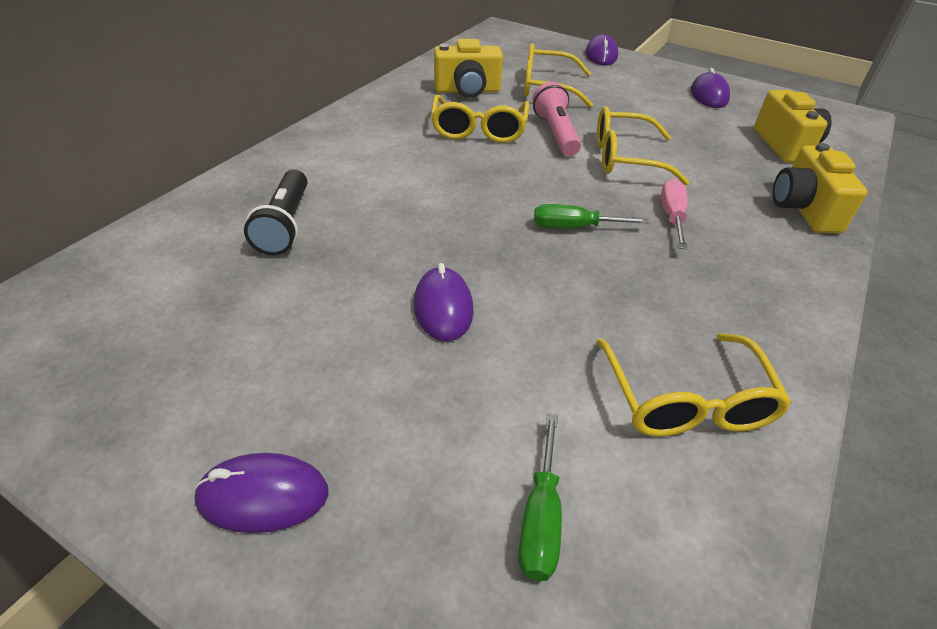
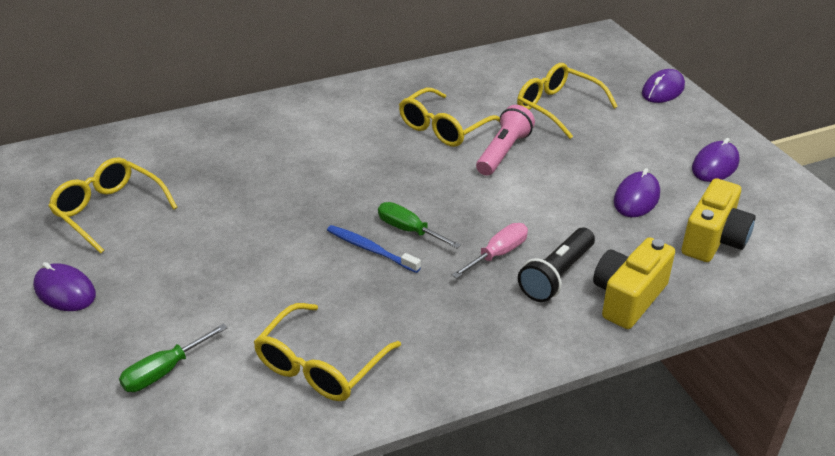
camera: 40 degrees right, 5 degrees down
black flashlight [244,169,307,255] -> black flashlight moved to [518,228,595,302]
purple mouse [414,263,474,341] -> purple mouse moved to [614,168,660,217]
yellow camera [434,39,503,98] -> none
yellow glasses [597,107,689,185] -> yellow glasses moved to [48,157,178,254]
none -> blue toothbrush [327,225,421,273]

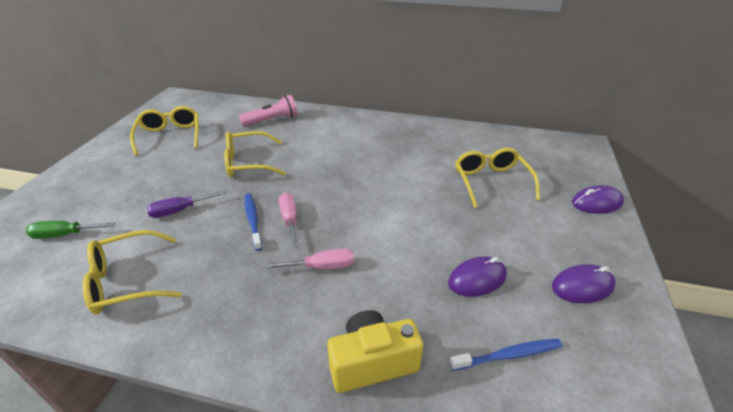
camera: 35 degrees right, 0 degrees up
purple mouse [33,262,96,311] -> none
green screwdriver [378,202,461,248] -> pink screwdriver [279,193,299,247]
yellow glasses [399,88,500,147] -> yellow glasses moved to [224,131,286,177]
pink flashlight [476,105,535,176] -> pink flashlight moved to [239,95,297,127]
black flashlight [518,228,595,302] -> none
yellow camera [682,178,755,262] -> blue toothbrush [449,339,562,371]
none -> purple screwdriver [147,190,226,218]

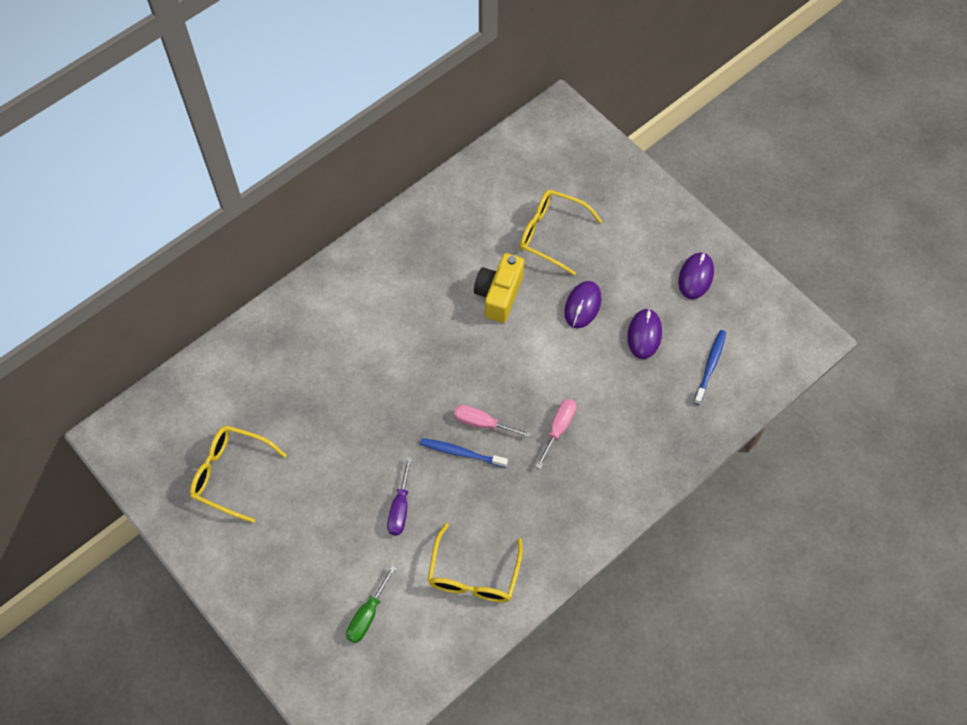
camera: 55 degrees left, 25 degrees up
yellow glasses [224,131,286,177] -> none
pink flashlight [239,95,297,127] -> none
yellow camera [327,310,423,393] -> yellow camera moved to [474,253,524,323]
purple mouse [572,185,624,214] -> purple mouse moved to [564,281,601,328]

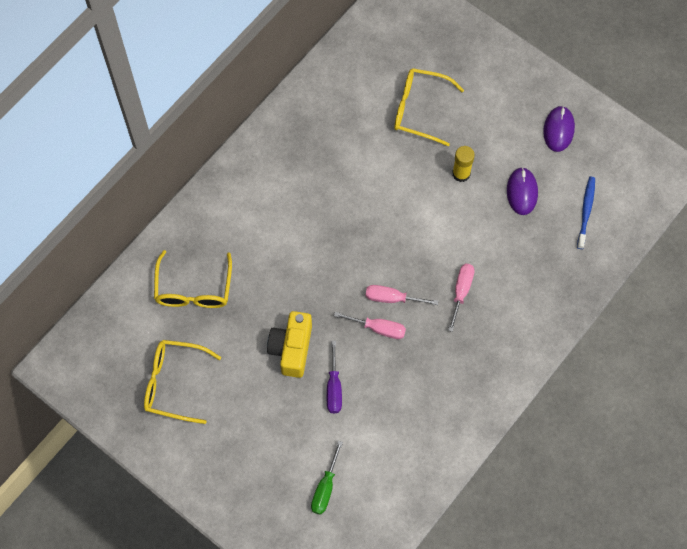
camera: 10 degrees left, 5 degrees up
blue toothbrush [420,438,508,468] -> pink screwdriver [334,312,406,339]
yellow glasses [428,523,523,602] -> yellow glasses moved to [154,250,232,308]
yellow camera [474,253,524,323] -> yellow camera moved to [267,311,312,378]
purple mouse [564,281,601,328] -> yellow glue stick [452,146,475,182]

